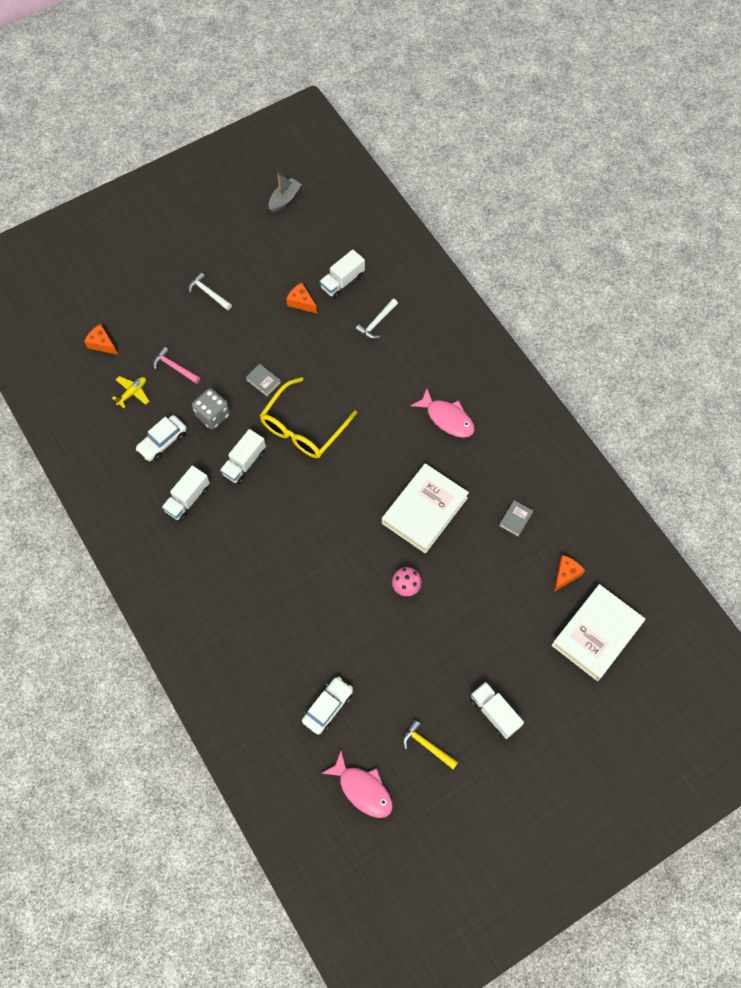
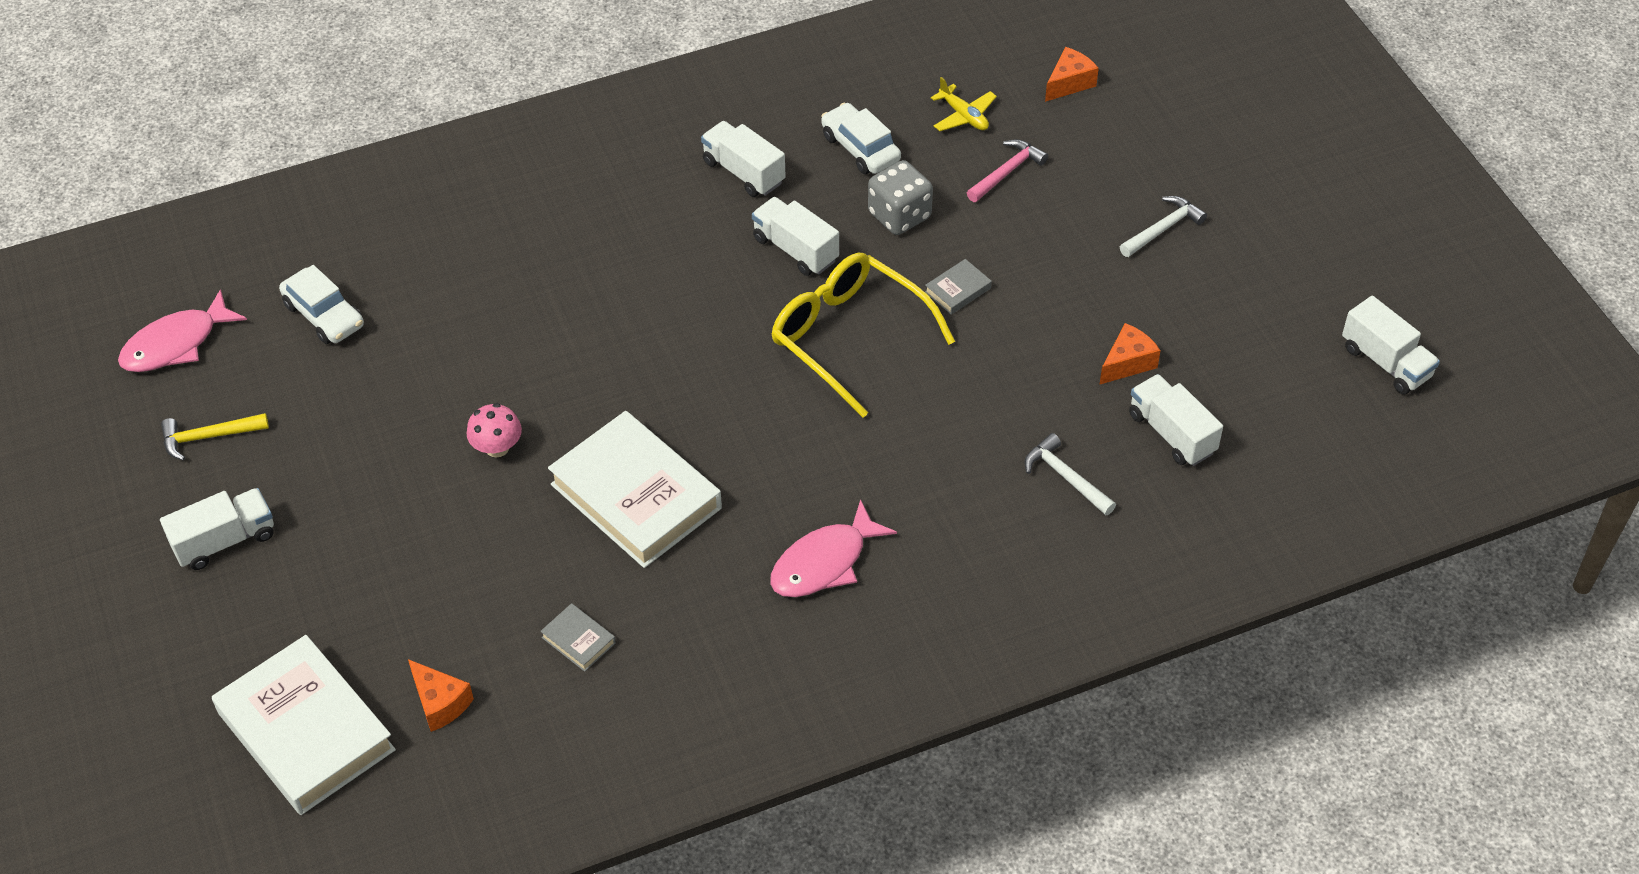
camera: 100 degrees right, 15 degrees down
grey boat [269,173,302,212] -> white truck [1342,296,1440,395]
yellow hammer [403,720,458,769] -> yellow hammer turned 150 degrees counterclockwise [161,413,269,461]

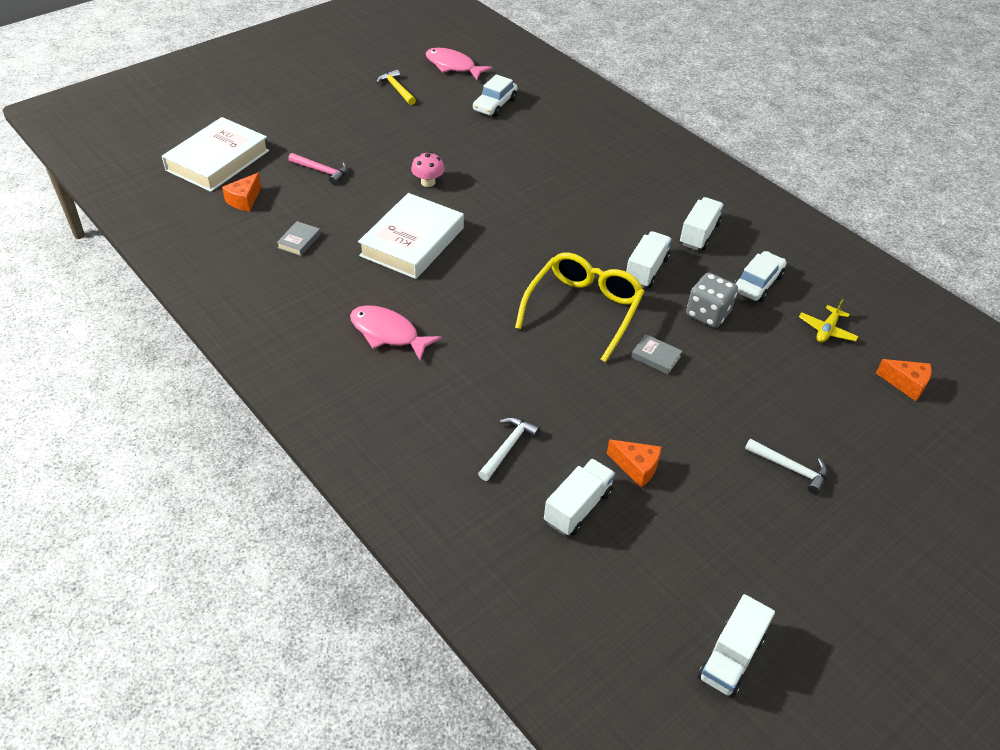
camera: 70 degrees right, 5 degrees down
white truck [160,488,274,570] -> none
pink hammer [967,139,1048,202] -> pink hammer moved to [288,153,348,185]

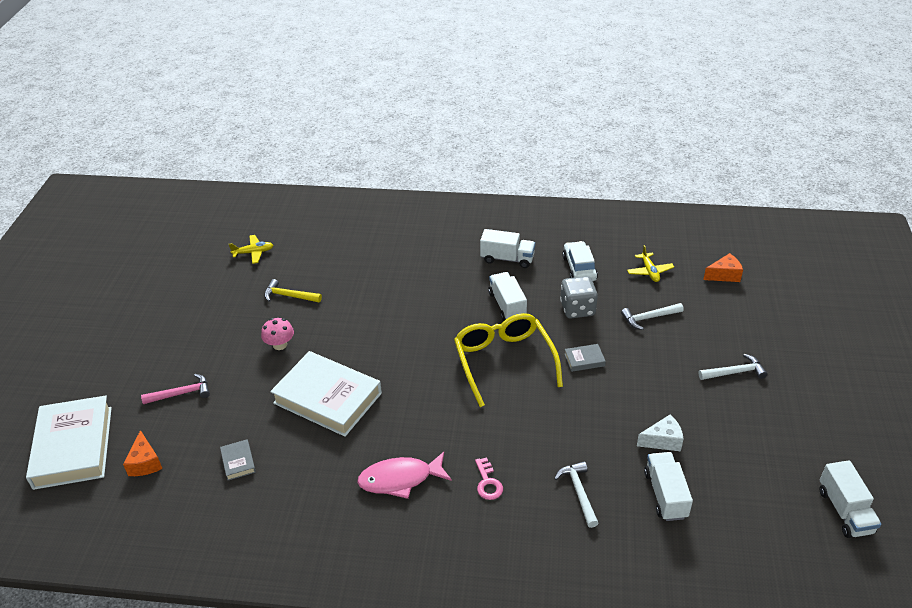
camera: 40 degrees left, 5 degrees down
white book [358,193,464,279] -> white book turned 45 degrees counterclockwise [270,351,382,437]
yellow hammer [376,70,416,105] -> yellow hammer moved to [264,279,322,302]
pink fish [425,48,492,80] -> none
white car [473,74,518,117] -> yellow plane [229,235,273,264]
orange cheese [607,439,661,487] -> white cheese [637,414,684,451]
white truck [679,197,724,251] -> white truck turned 120 degrees clockwise [480,229,535,268]
none -> pink key [475,457,503,500]
none -> white hammer [621,303,684,330]

